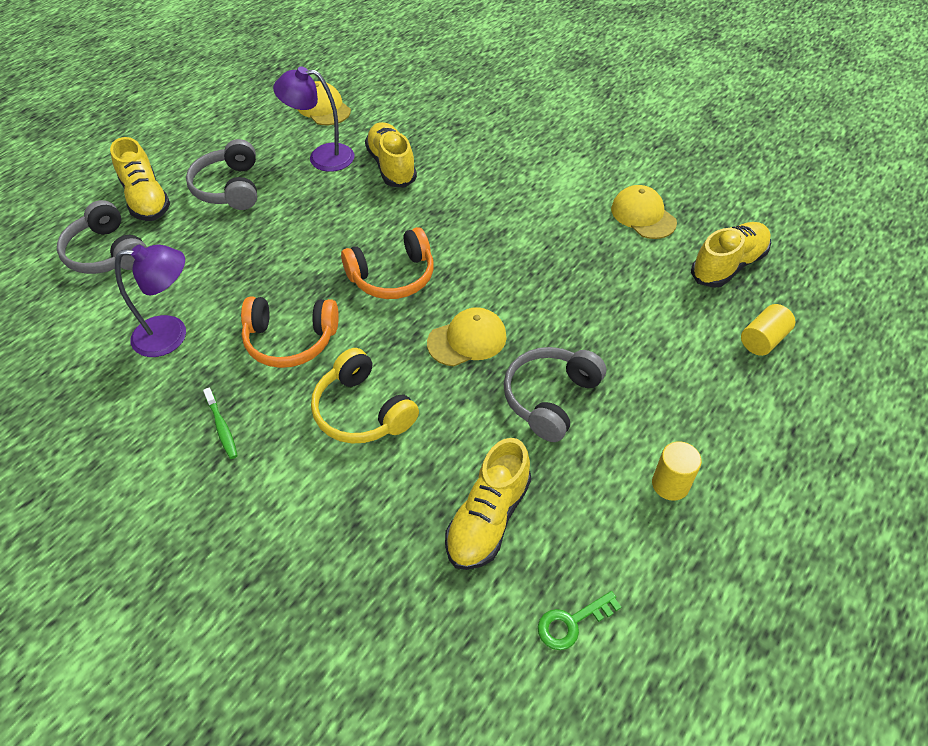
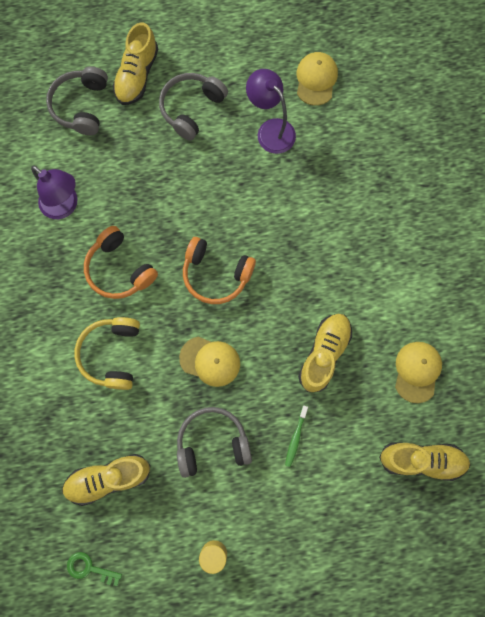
camera: 45 degrees right, 25 degrees up
green toothbrush [203,388,238,459] -> green toothbrush moved to [285,406,308,467]
yellow shoe [365,122,417,188] -> yellow shoe moved to [298,314,352,392]
yellow cylinder [741,304,795,356] -> none

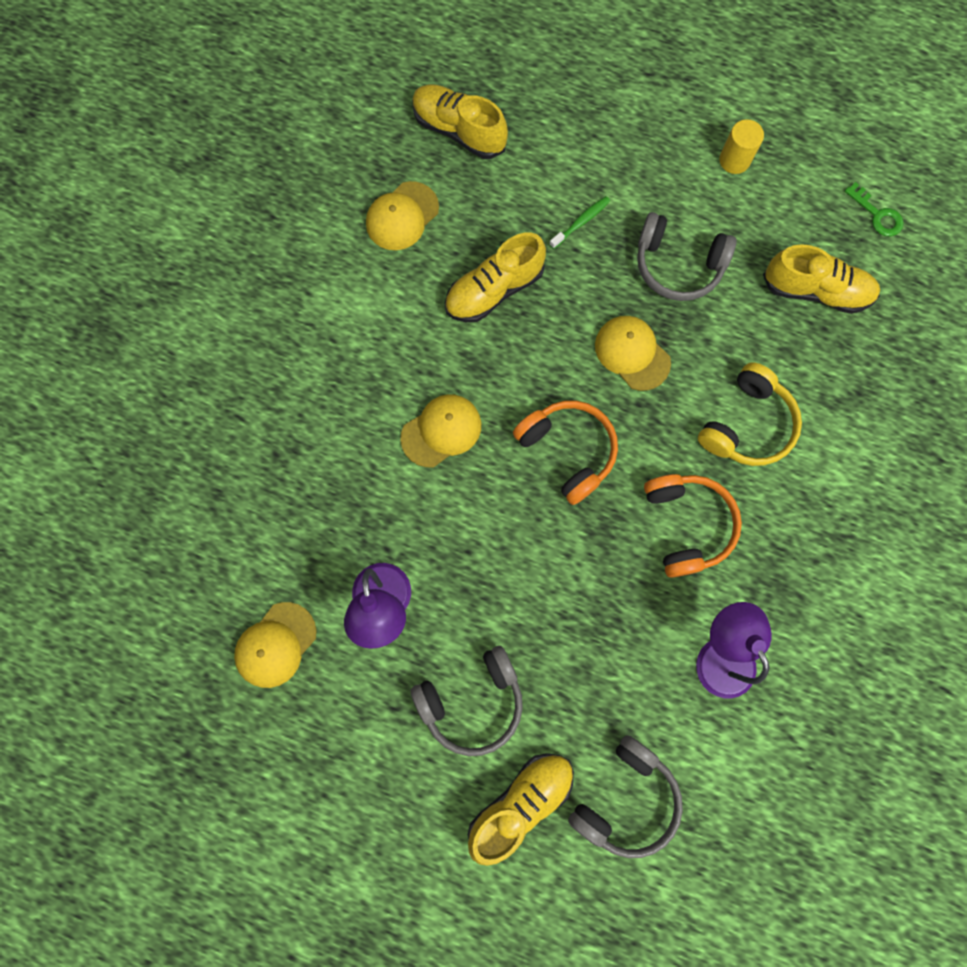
camera: 150 degrees left, 0 degrees up
none -> yellow cap [400,394,481,467]

